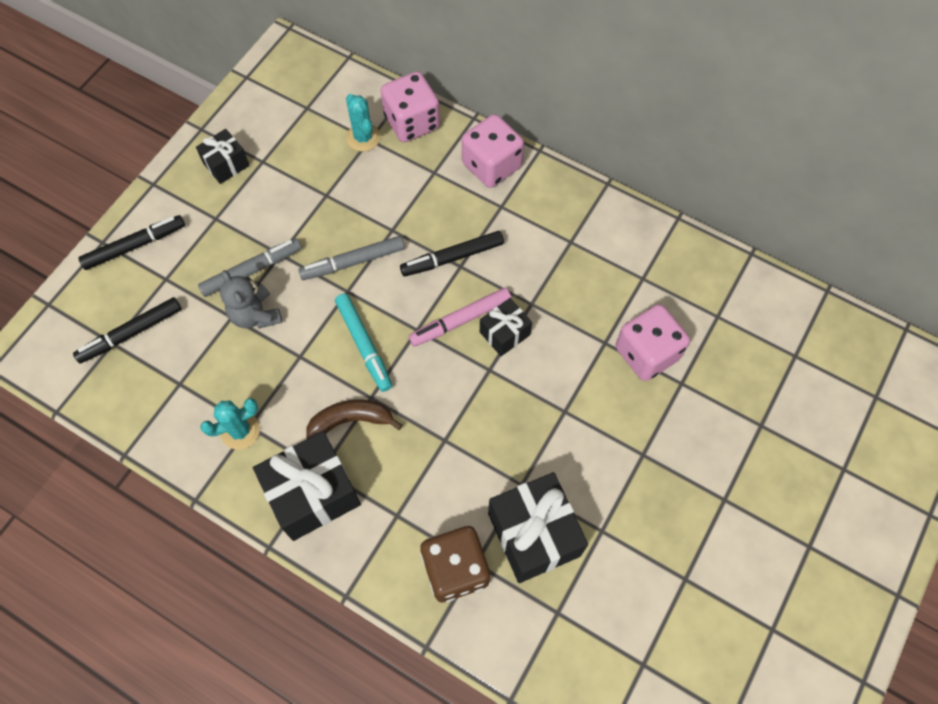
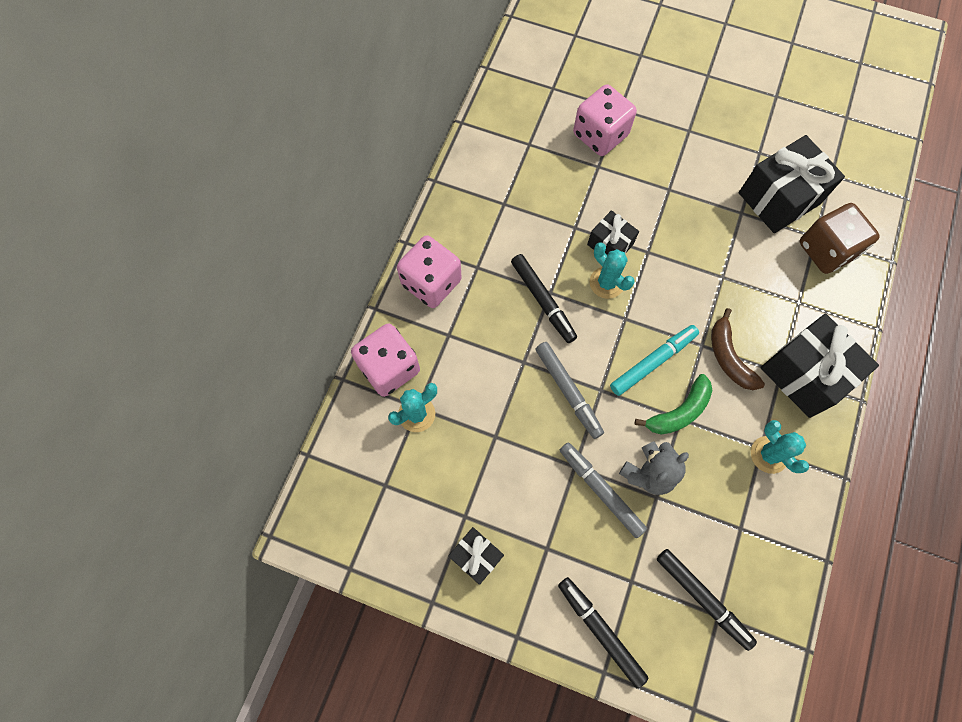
camera: 100 degrees left, 5 degrees up
pink marker [409,288,511,346] -> turquoise cactus [589,242,635,299]
none -> green banana [635,374,712,434]

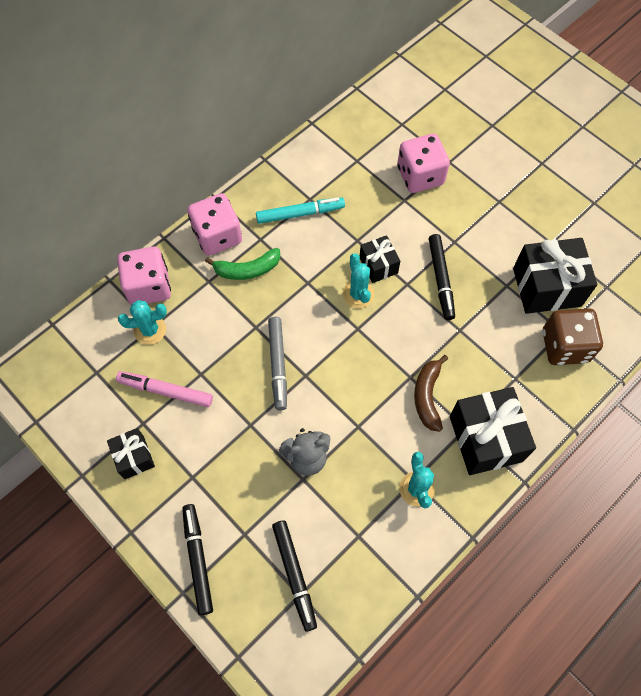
camera: 25 degrees right, 5 degrees down
black marker [511,254,577,343] -> black marker moved to [429,234,455,320]
grey marker [560,442,647,538] -> none
turquoise marker [610,325,699,396] -> turquoise marker moved to [256,198,345,224]
green banana [635,374,712,434] -> green banana moved to [205,248,280,280]
none -> pink marker [116,371,213,407]

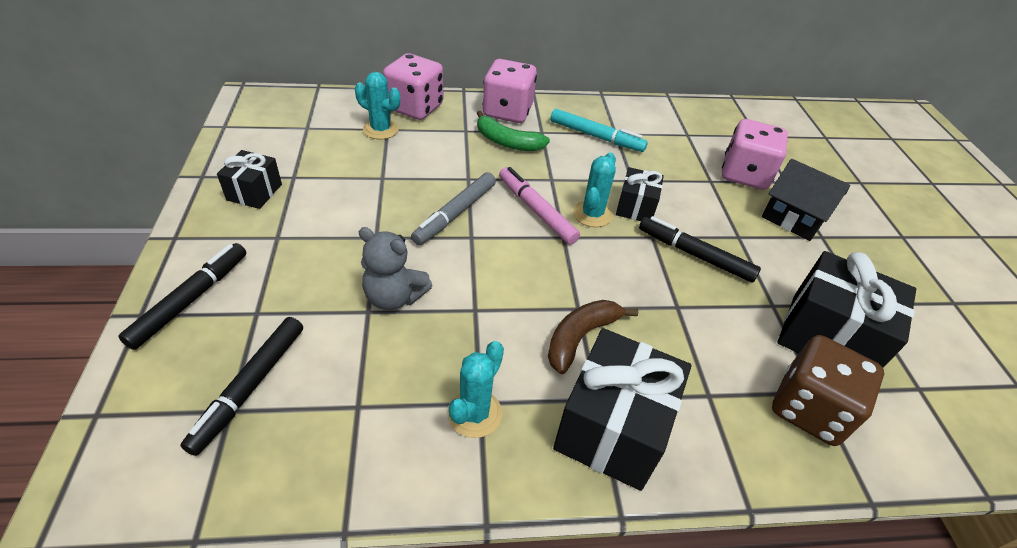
camera: 35 degrees right, 20 degrees down
pink marker [116,371,213,407] -> pink marker moved to [499,167,580,245]
black marker [429,234,455,320] -> black marker turned 90 degrees clockwise [639,216,761,283]
none -> black house [762,159,851,241]

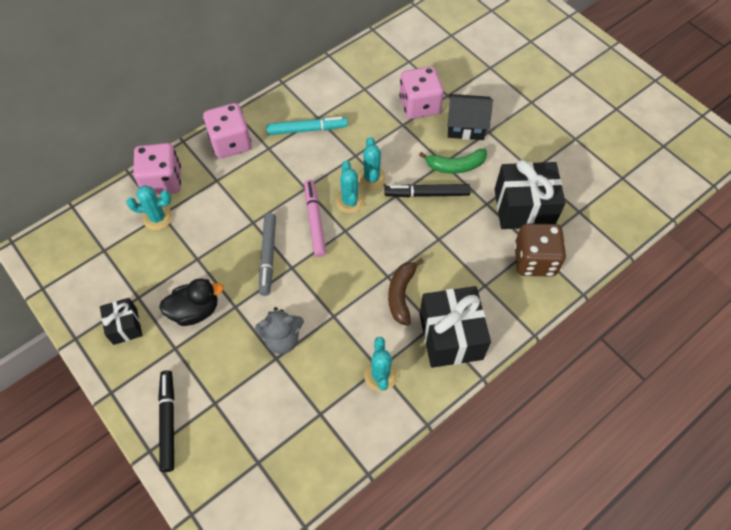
camera: 30 degrees left, 15 degrees up
black marker [180,317,303,456] -> none
green banana [477,111,550,151] -> green banana moved to [419,148,487,174]
pink marker [499,167,580,245] -> pink marker turned 60 degrees clockwise [304,179,326,257]
black gift [616,167,664,221] -> turquoise cactus [358,137,386,190]
none -> black duck [159,278,224,326]

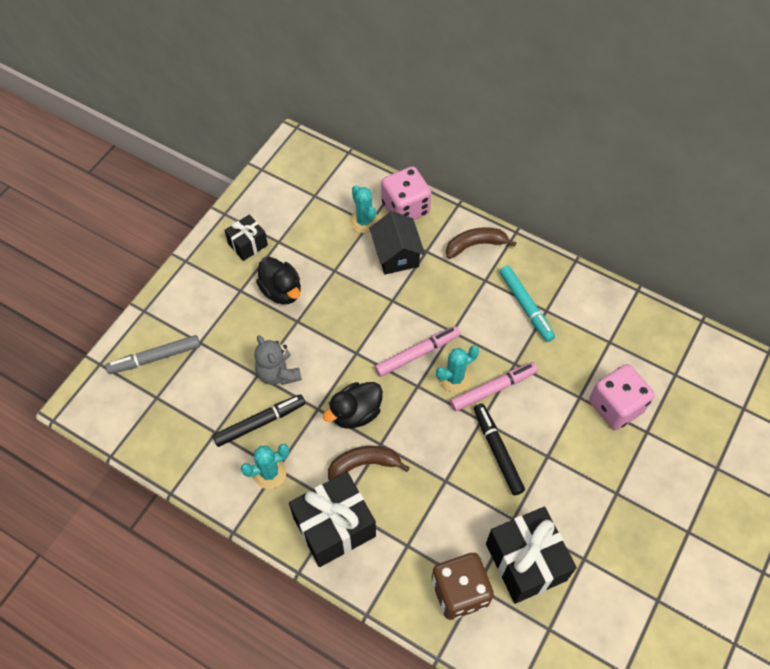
camera: 70 degrees right, 0 degrees up
black marker [158,370,174,472] -> black marker moved to [212,395,305,447]
pink dice [203,103,252,158] -> brown banana [446,227,517,259]
grey marker [259,213,276,296] -> grey marker moved to [105,335,200,374]
turquoise cactus [358,137,386,190] -> pink marker [450,362,538,411]
green banana [419,148,487,174] -> none
black house [448,94,493,140] -> black house moved to [369,211,425,274]
none -> black duck [323,382,383,429]

